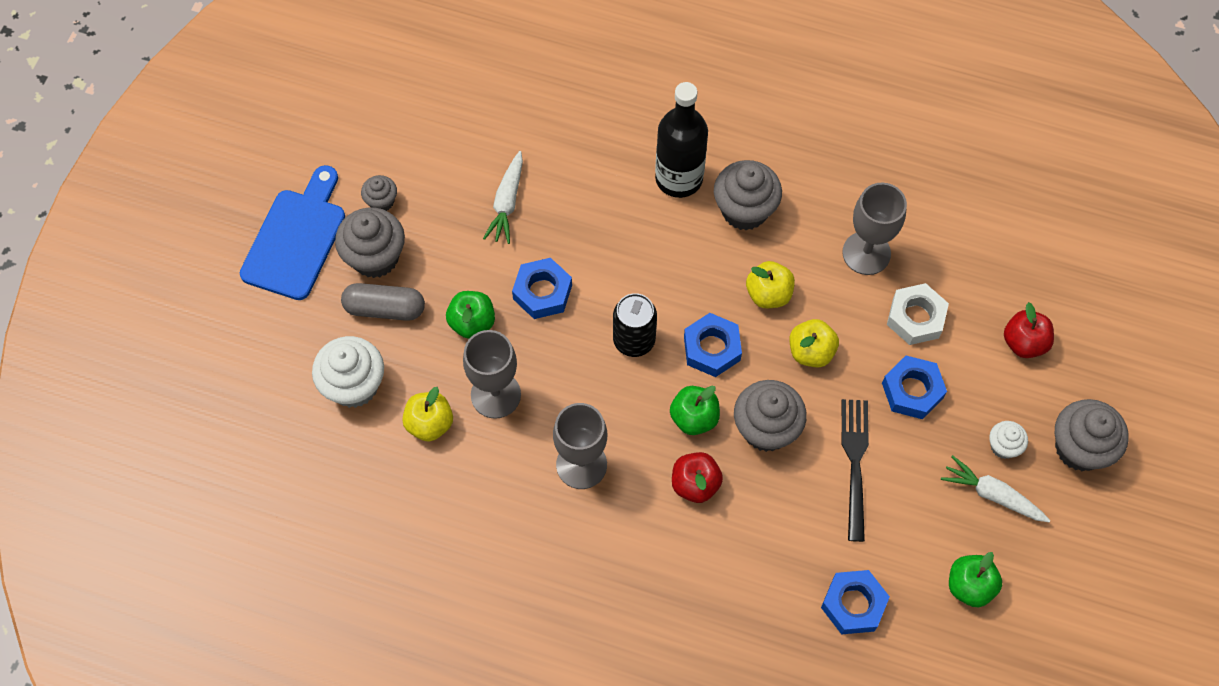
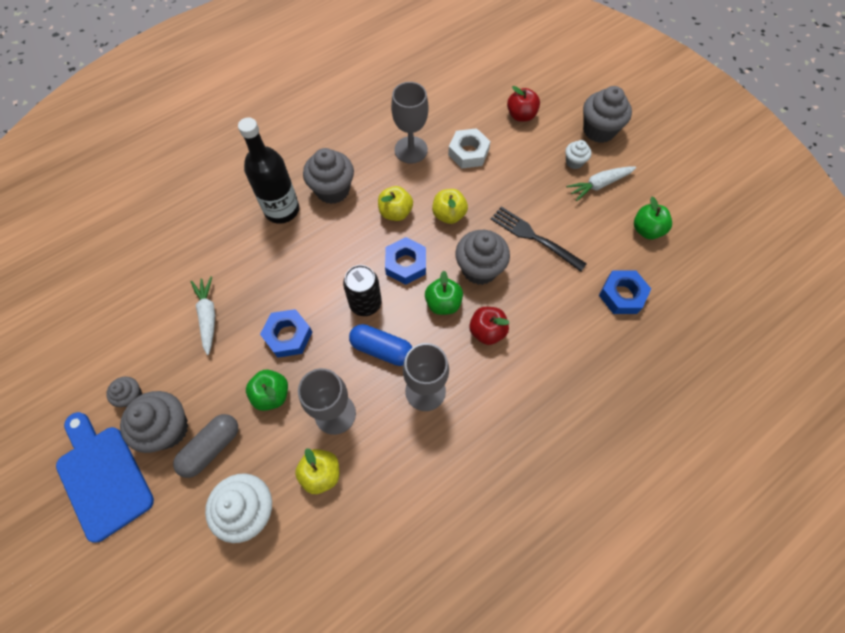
camera: 55 degrees left, 0 degrees up
white carrot [483,151,523,244] -> white carrot turned 150 degrees counterclockwise [191,276,215,355]
blue nut [882,356,947,419] -> none
none -> blue capsule [349,324,412,366]

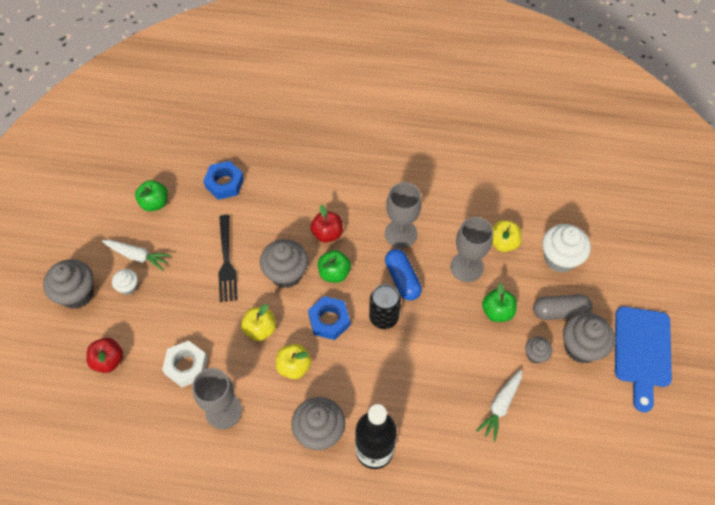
camera: 135 degrees left, 5 degrees down
grey cupcake [106,377,142,407] -> grey cupcake moved to [525,337,552,363]
blue nut [260,309,313,358] -> none

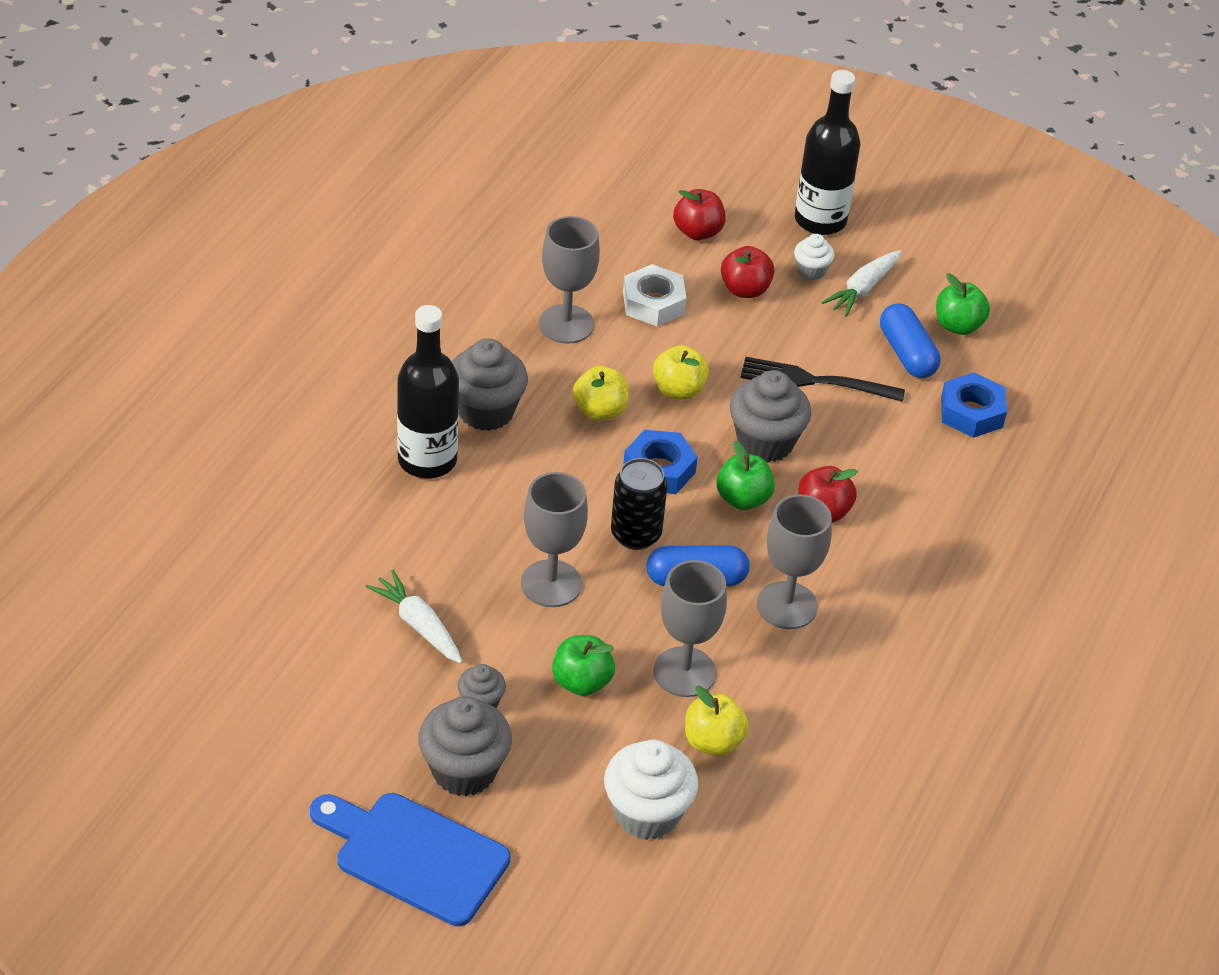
camera: 105 degrees right, 15 degrees down
grey cupcake [43,259,94,309] -> black bottle [795,70,860,235]
grey capsule [533,294,593,320] -> none
none -> grey goblet [521,472,588,607]
none -> red apple [721,246,774,298]
none -> blue capsule [880,303,940,378]

